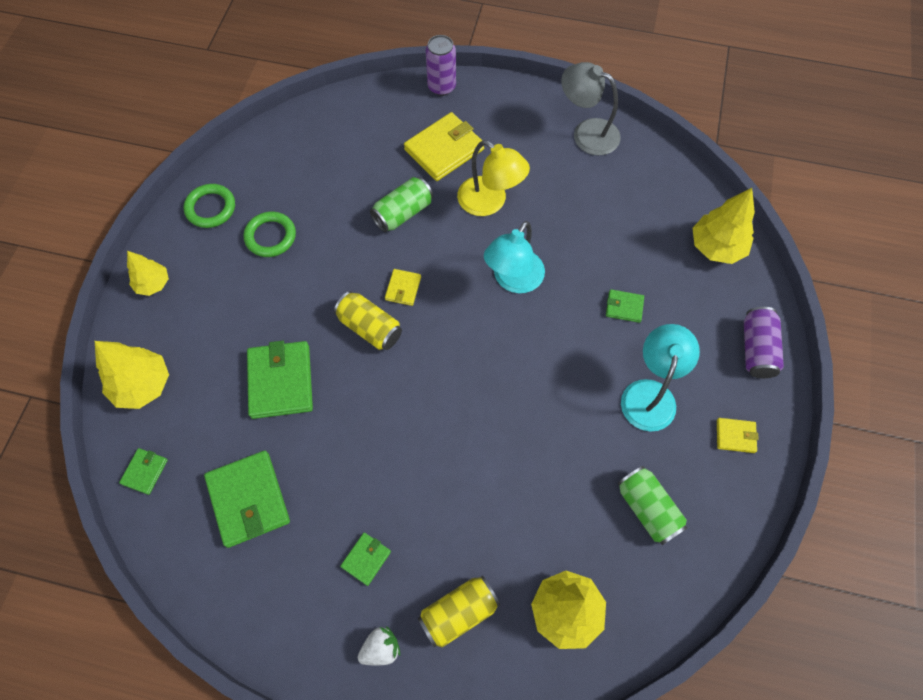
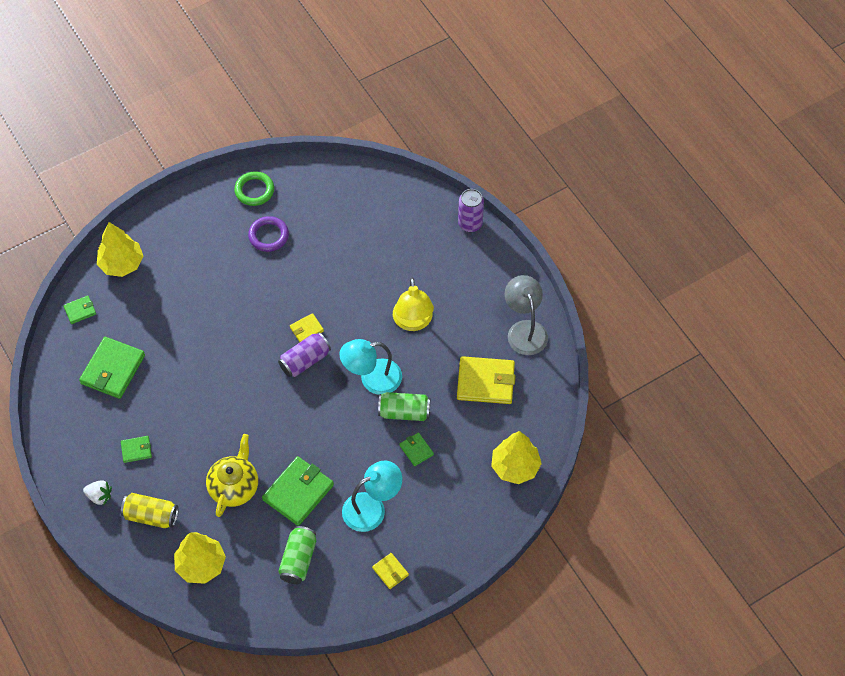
camera: 45 degrees right, 5 degrees down
yellow tree [127,251,169,296] -> none
green ring [244,212,296,257] -> purple ring [248,216,289,252]
green wallet [247,341,313,419] -> green wallet moved to [262,456,334,526]
yellow can [334,291,402,350] -> none
green can [370,177,433,232] -> green can moved to [378,392,430,421]
yellow wallet [404,112,484,181] -> yellow wallet moved to [457,356,516,404]
purple can [744,307,784,378] -> purple can moved to [278,332,331,377]
none -> yellow teapot [206,434,258,517]

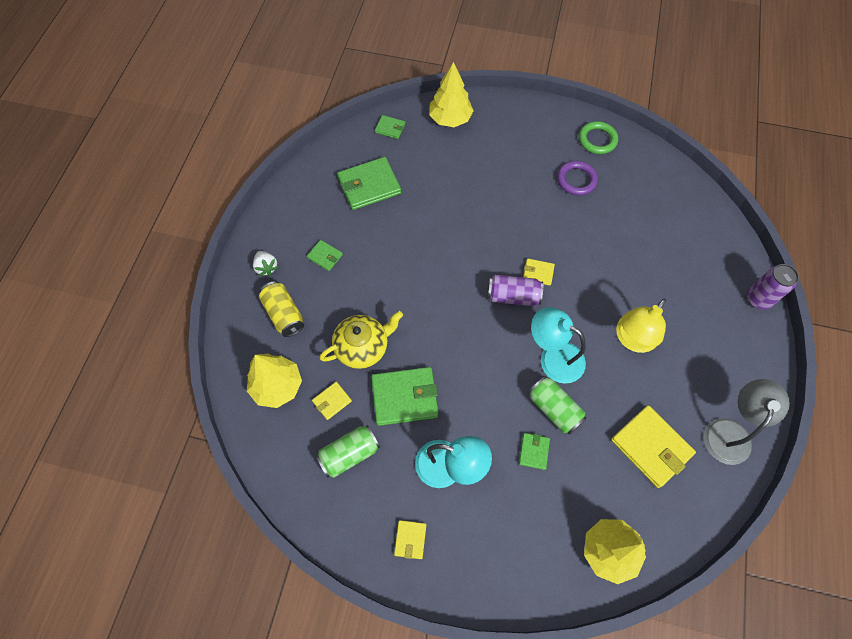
camera: 45 degrees right, 5 degrees up
none -> yellow wallet [312,382,352,420]

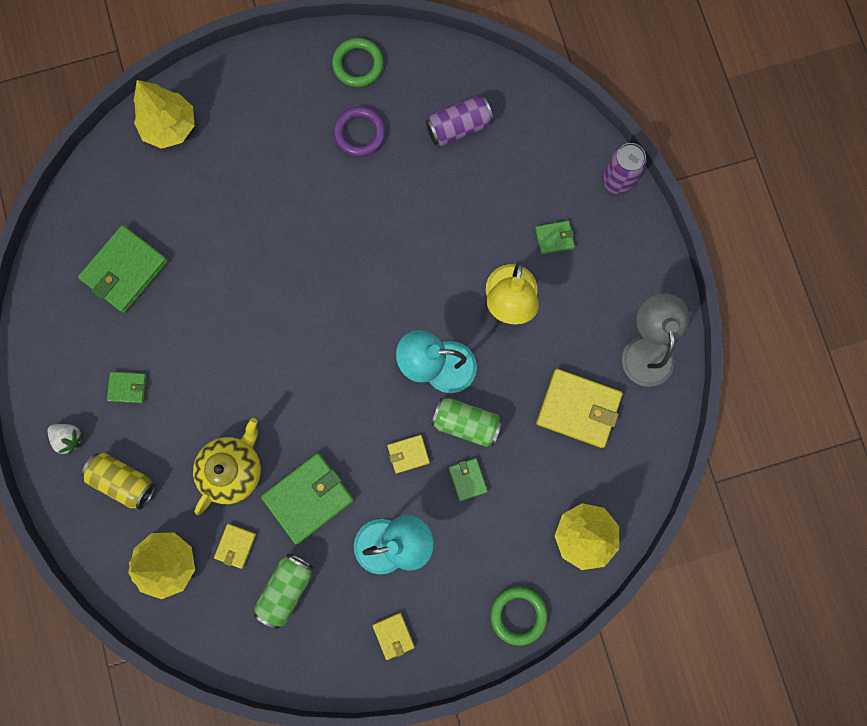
camera: 30 degrees left, 15 degrees up
green wallet [375,115,405,139] -> green wallet moved to [535,220,575,255]
purple can [487,275,543,306] -> purple can moved to [426,96,493,146]
yellow wallet [523,258,555,286] -> yellow wallet moved to [387,435,430,474]
none -> green ring [490,586,548,646]

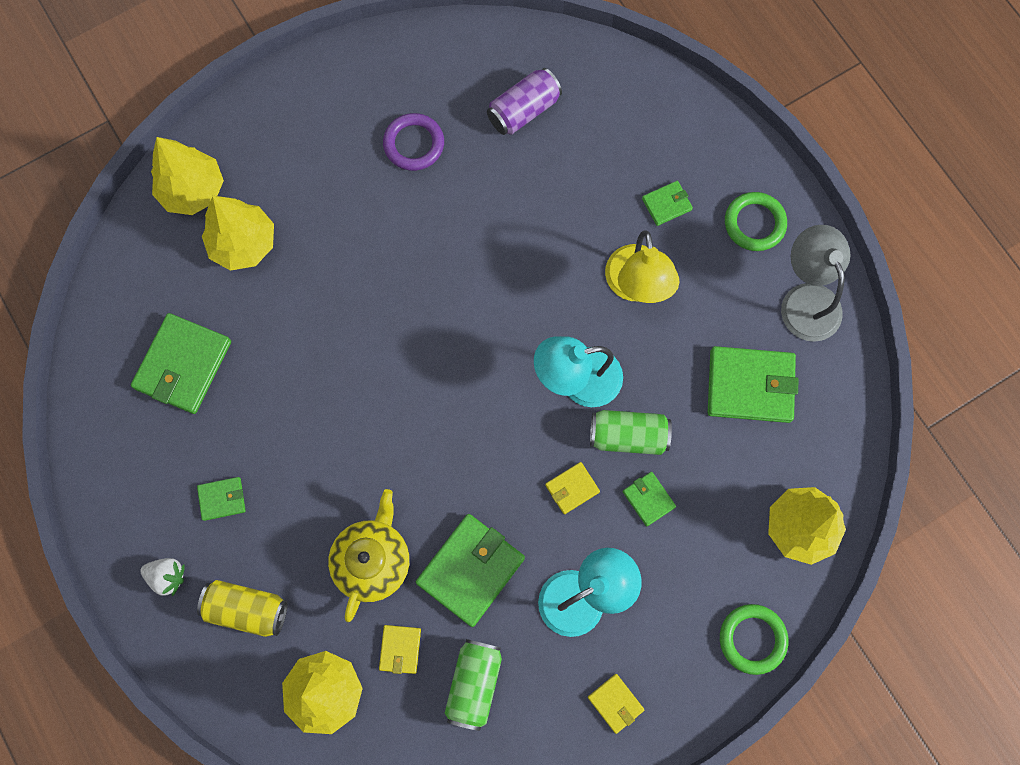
camera: 15 degrees left, 5 degrees down
green ring [332,38,384,87] -> green ring moved to [725,192,787,251]
yellow wallet [536,369,623,448] -> green wallet [708,346,798,423]
purple can [602,143,647,194] -> none
none -> yellow tree [202,196,274,271]

